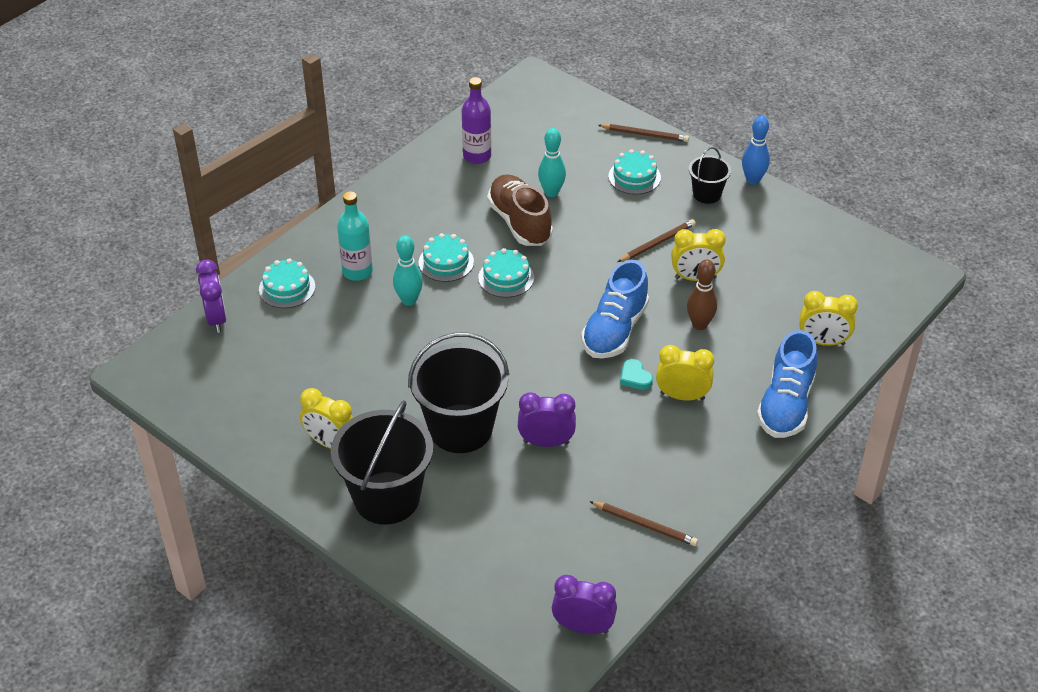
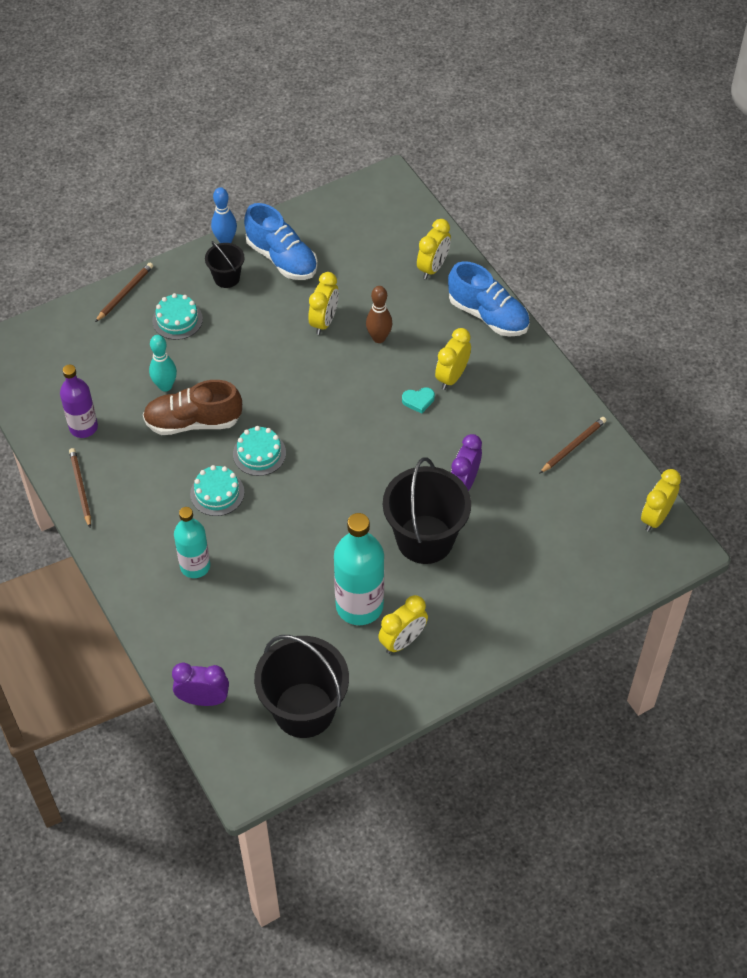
camera: 70 degrees left, 10 degrees up
turquoise cake [259,259,315,308] -> none
black bucket [331,400,433,525] -> black bucket moved to [254,635,349,738]
turquoise bowling pin [393,235,423,306] -> none
purple clock [552,575,617,634] -> yellow clock [641,469,681,531]
blue shoe [581,260,649,359] -> blue shoe moved to [244,203,318,280]
brown pencil [618,219,696,262] -> brown pencil moved to [69,448,91,528]
none -> turquoise bottle [334,513,384,625]

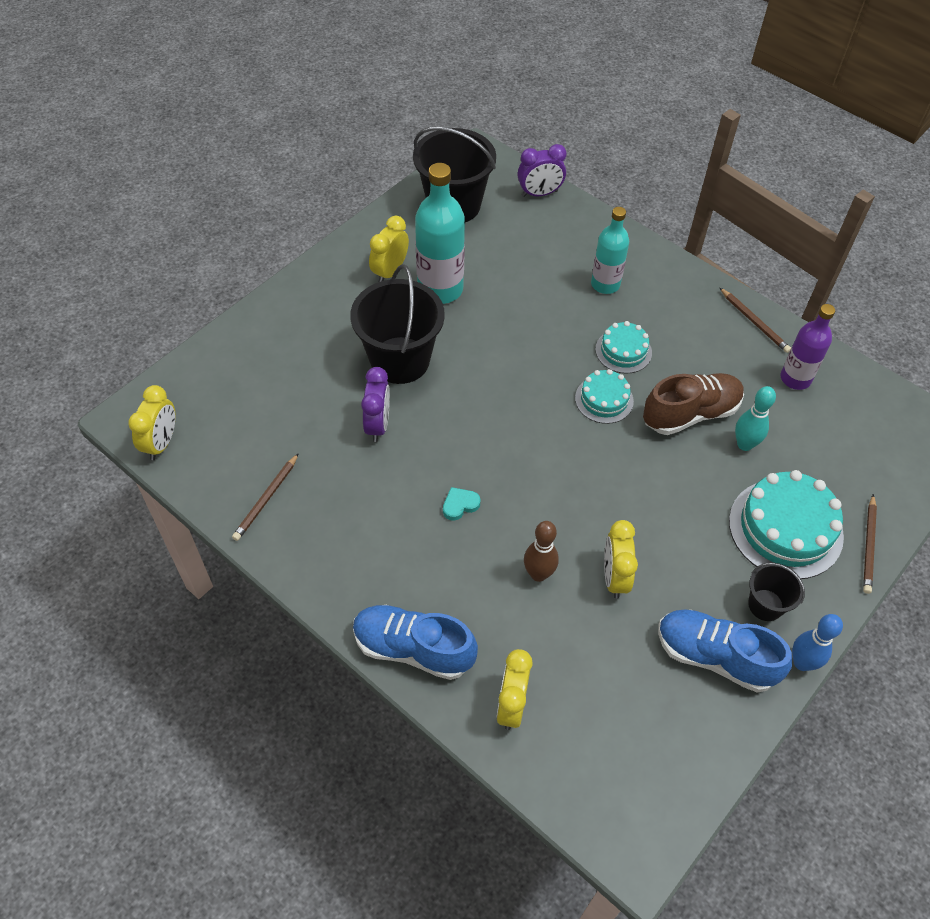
camera: 160 degrees right, 0 degrees up
turquoise cake [152,293,203,340] -> turquoise cake [729,470,844,579], size x1.79
yellow clock [435,328,471,390] -> none

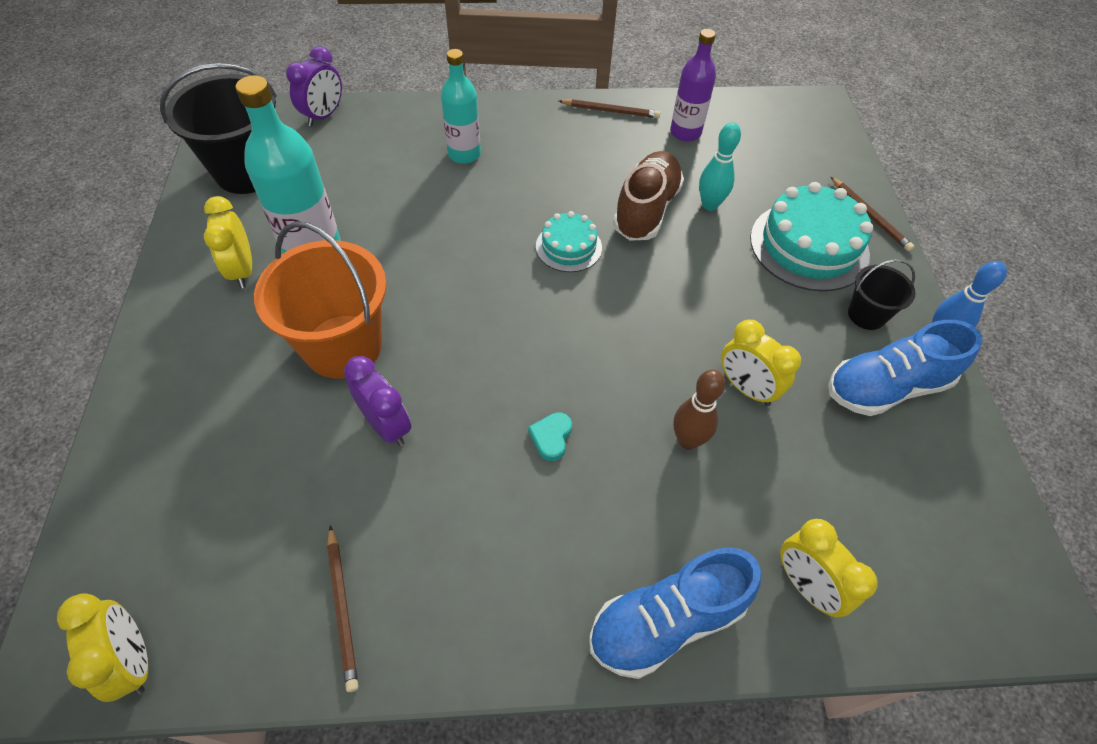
camera: 45 degrees left, 0 degrees up
black bucket [350,264,445,384] -> orange bucket [254,221,387,379]
turquoise cake [595,321,652,374] -> none

